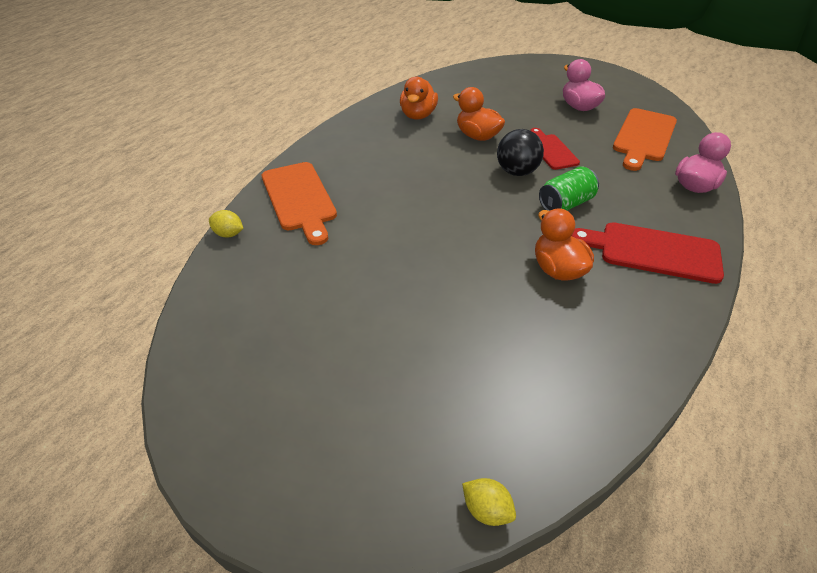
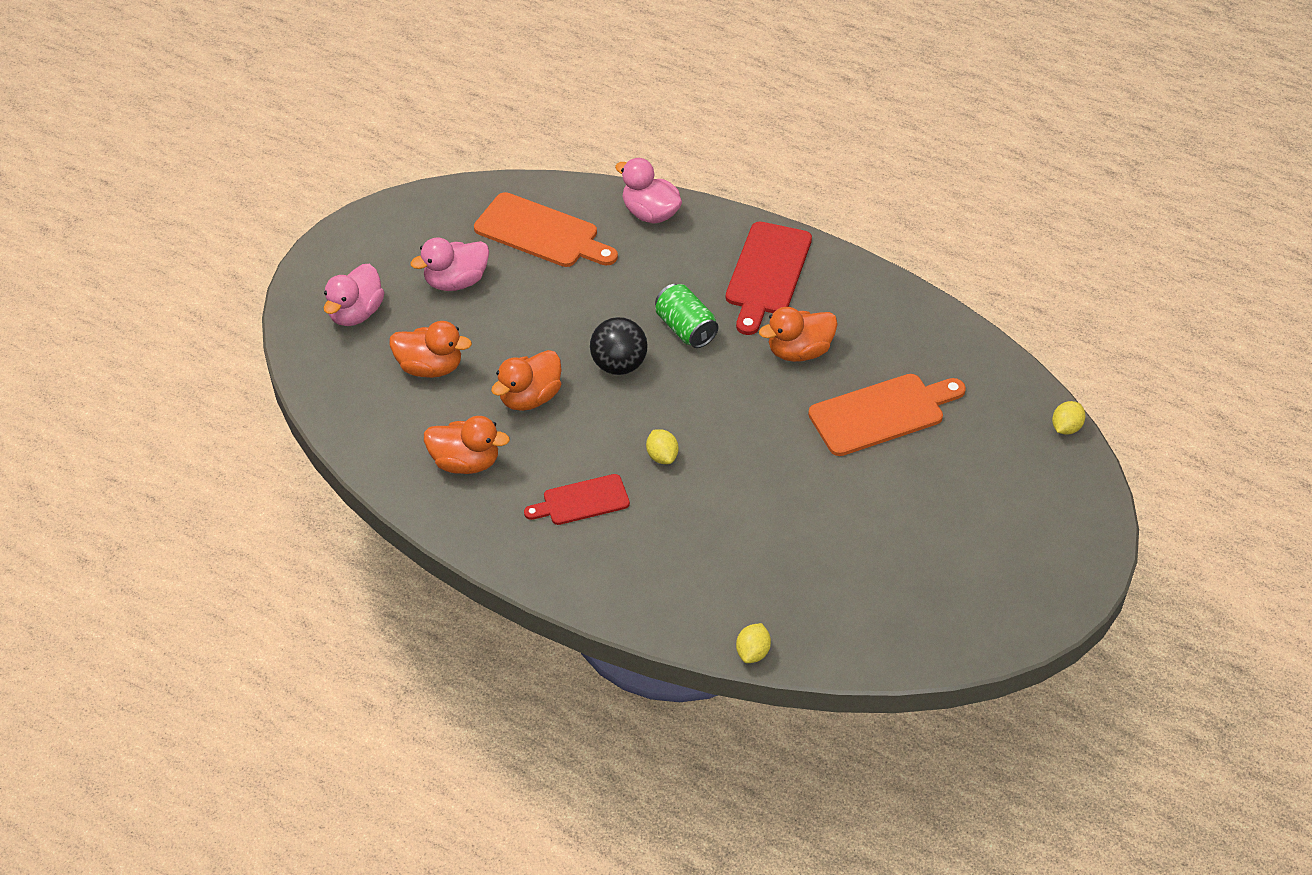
camera: 90 degrees left, 5 degrees up
orange cutting board [262,162,337,245] -> orange cutting board moved to [808,374,966,456]
red cutting board [531,128,580,170] -> red cutting board moved to [524,474,630,525]
none -> pink duck [323,264,384,326]
none -> orange duck [390,321,472,378]
none -> yellow lemon [646,429,678,464]

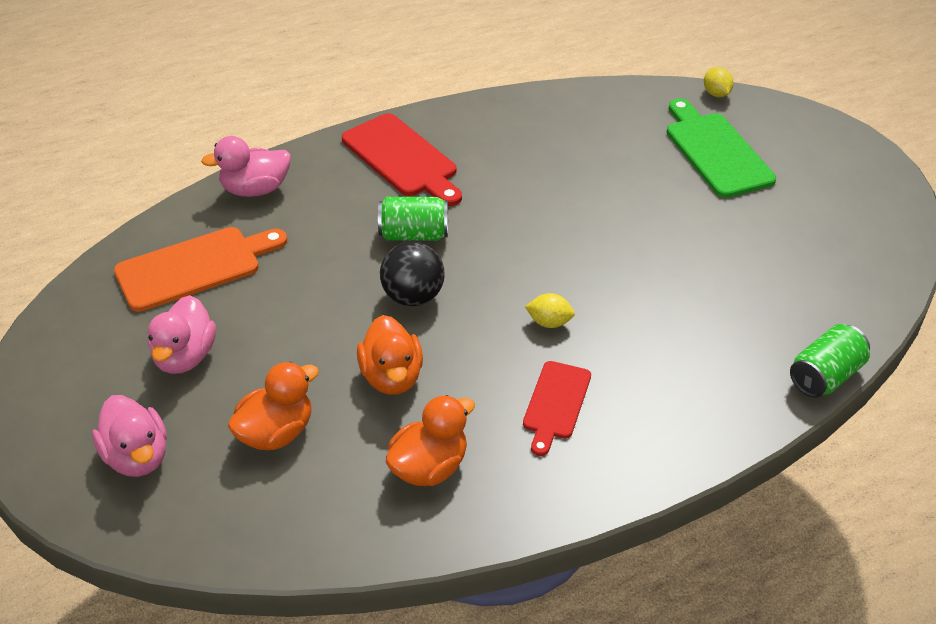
camera: 55 degrees left, 5 degrees down
yellow lemon [736,623,771,663] -> green can [790,324,870,398]
orange duck [759,307,838,362] -> none
orange cutting board [808,374,966,456] -> none
none -> green cutting board [667,98,776,198]

